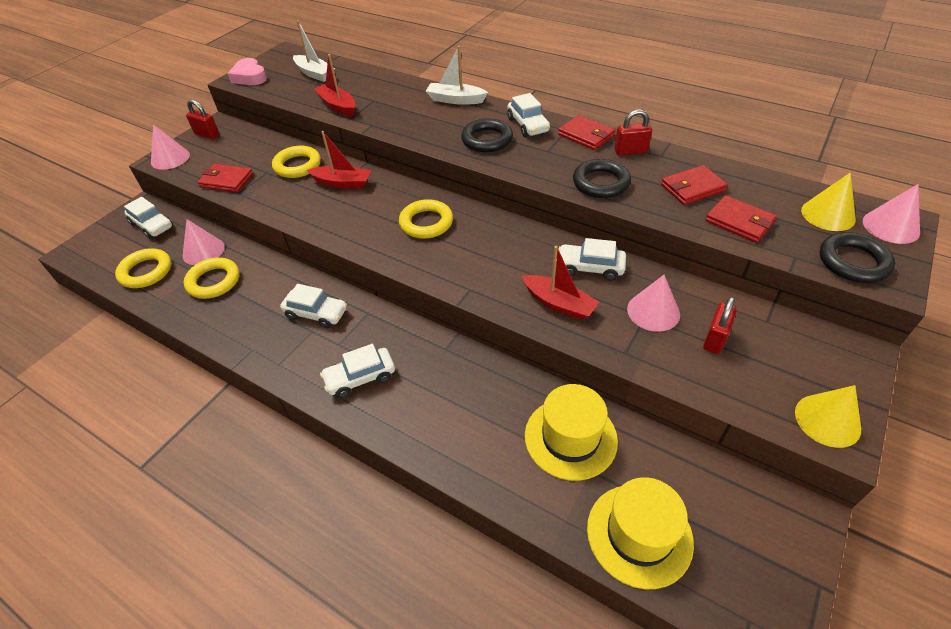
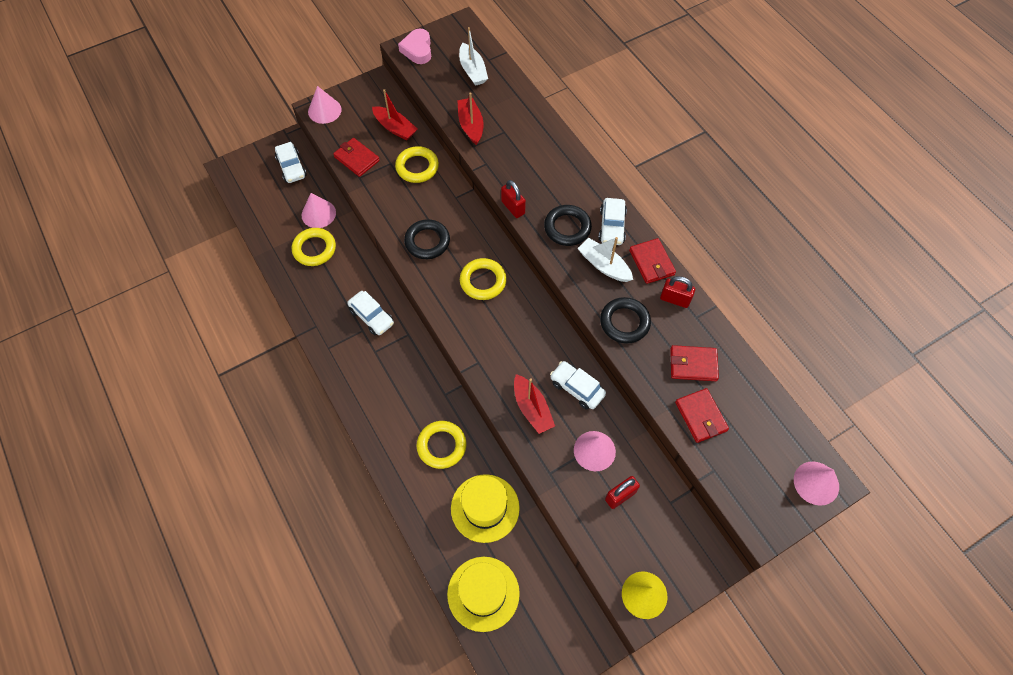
camera: 25 degrees right, 15 degrees up
yellow ring [115,248,171,288] -> yellow ring moved to [417,421,466,469]
red padlock [186,100,219,139] -> red padlock moved to [501,180,526,218]
red boat [307,131,371,189] -> red boat moved to [372,89,418,140]
white car [320,344,395,398] -> none
white boat [426,46,488,105] -> white boat moved to [577,237,633,282]
yellow cone [801,173,856,231] -> none
black ring [820,232,895,283] -> black ring moved to [404,219,450,259]

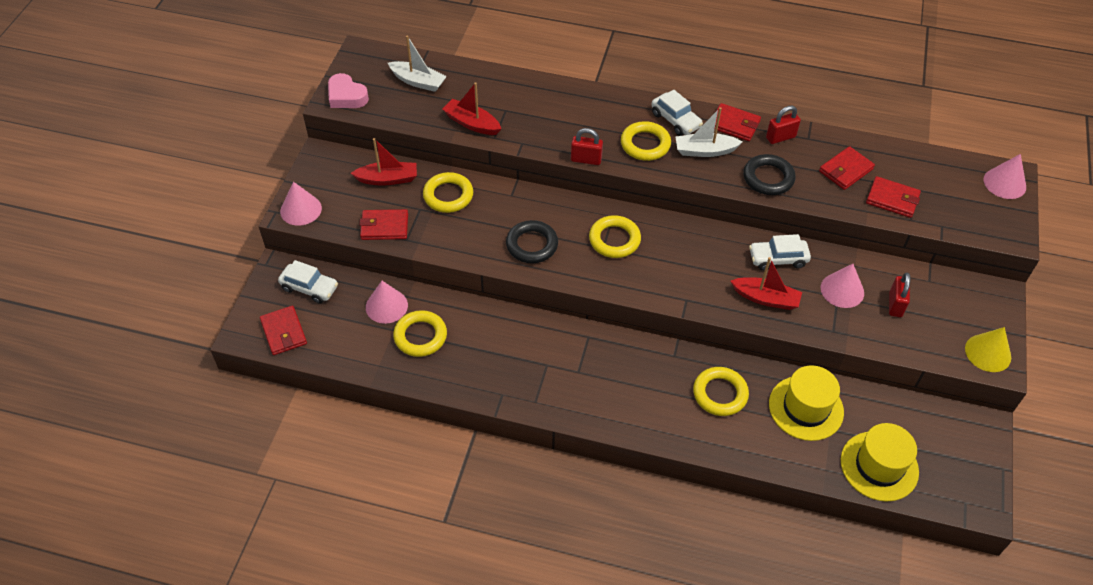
camera: 45 degrees left, 10 degrees down
white car [347,291,394,335] -> none
black ring [544,205,592,246] -> yellow ring [621,121,671,161]
none -> red wallet [260,306,307,355]

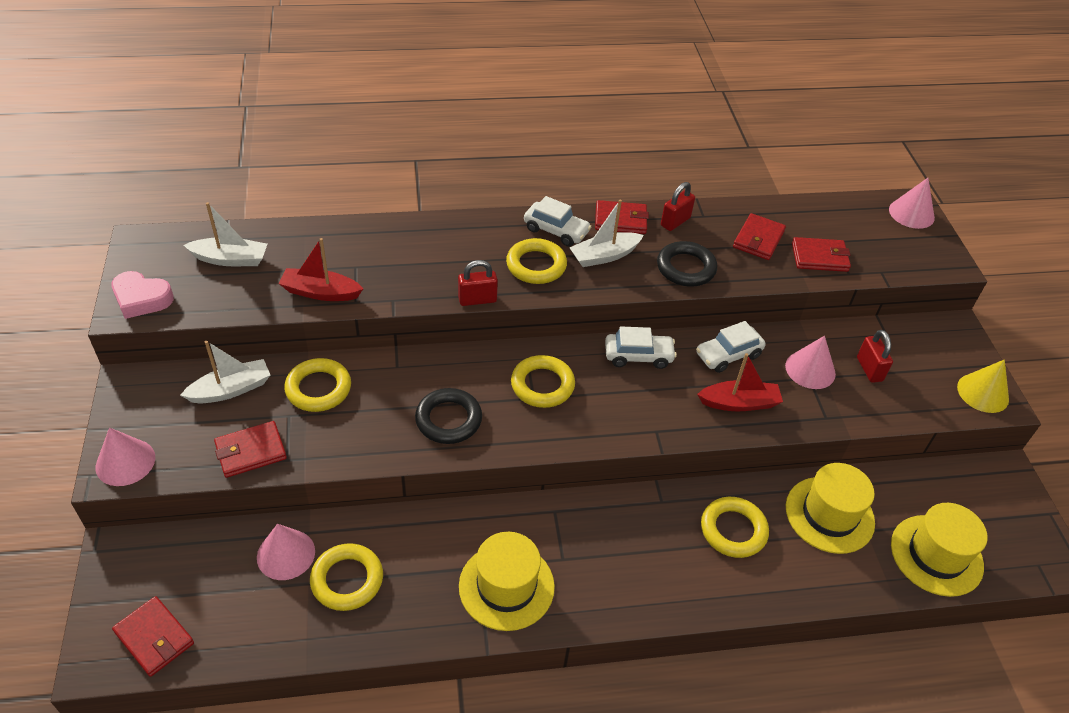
camera: 25 degrees left, 5 degrees down
white car [278,260,338,304] -> white car moved to [605,326,677,369]
red boat [351,138,417,186] -> white boat [180,341,270,404]
none -> yellow hat [459,532,555,631]

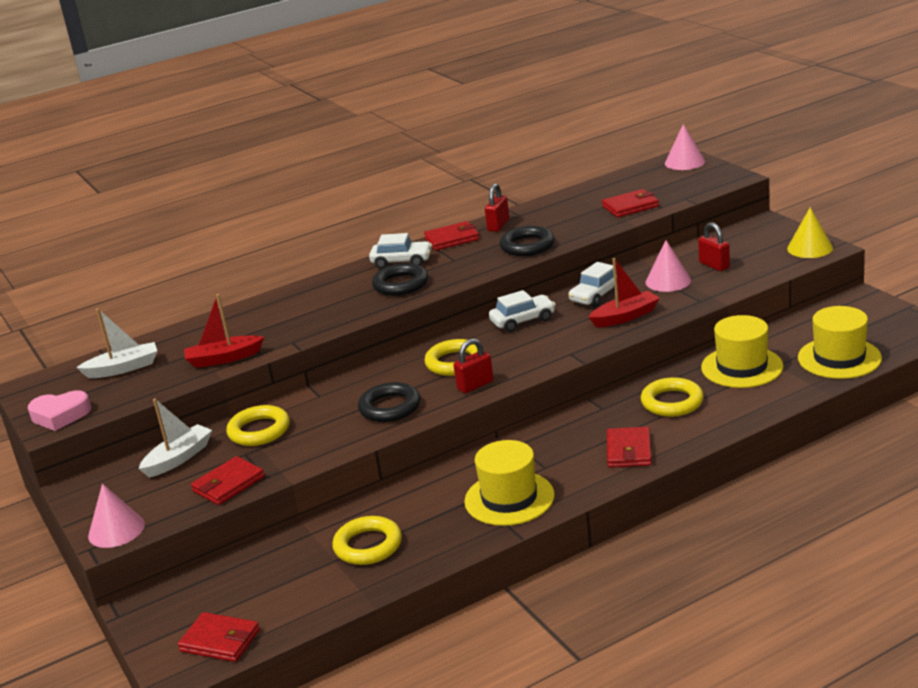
camera: 15 degrees left, 20 degrees down
pink cone [257,524,315,580] -> none
red padlock [458,260,498,306] -> red padlock moved to [454,338,494,393]
yellow ring [506,238,567,284] -> black ring [372,263,428,296]
white boat [569,199,644,267] -> none
red wallet [733,213,786,260] -> red wallet moved to [607,427,652,468]

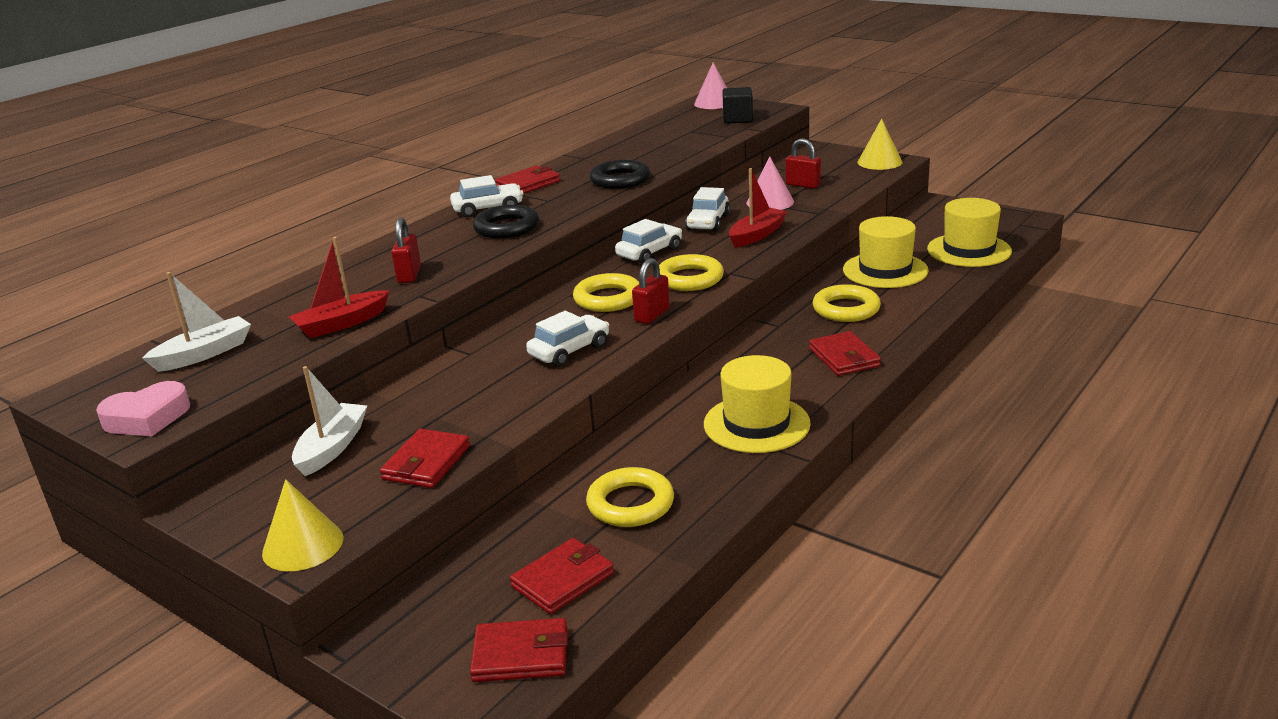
camera: 25 degrees left, 0 degrees up
pink cone [88,483,145,548] -> yellow cone [262,479,343,571]
yellow ring [227,405,290,446] -> yellow ring moved to [659,254,724,291]
black ring [358,382,421,422] -> white car [526,311,609,367]
red padlock [485,183,509,232] -> red padlock moved to [391,217,421,283]
red wallet [602,189,659,217] -> red wallet moved to [510,538,614,614]
none -> black cube [722,87,753,124]

